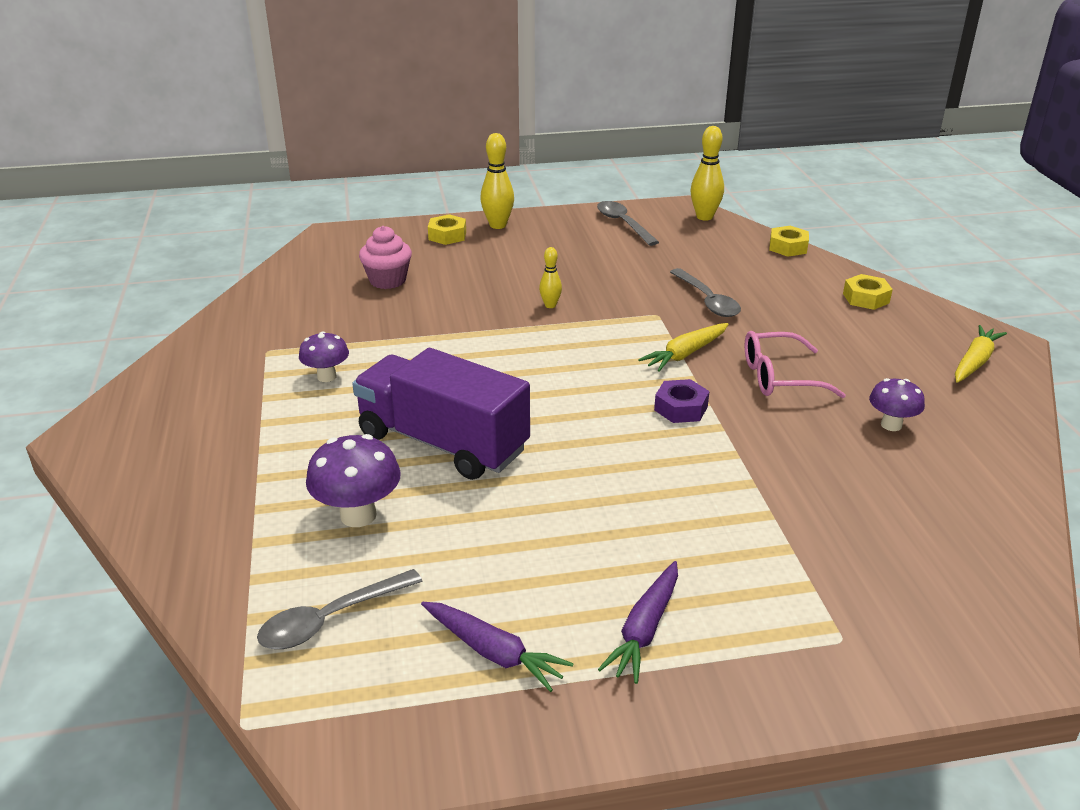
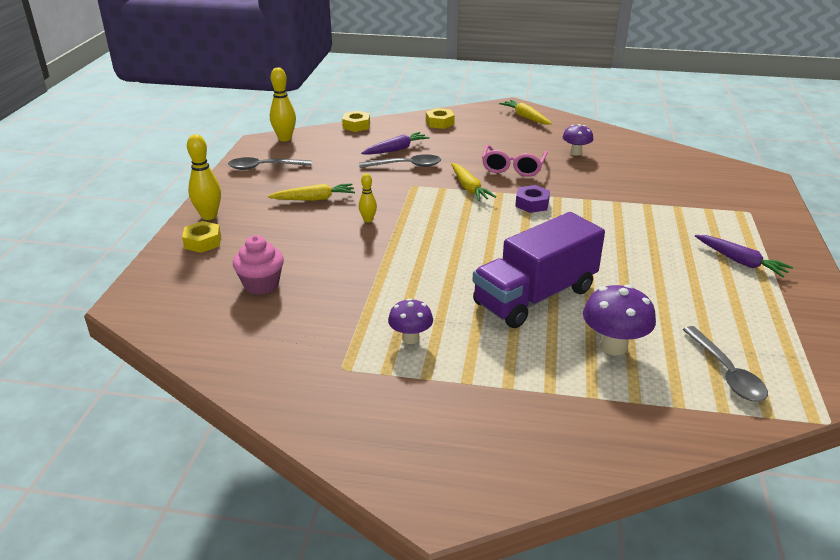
camera: 70 degrees left, 0 degrees up
purple carrot [421,602,574,692] -> purple carrot moved to [361,132,430,155]
none -> yellow carrot [268,183,355,201]

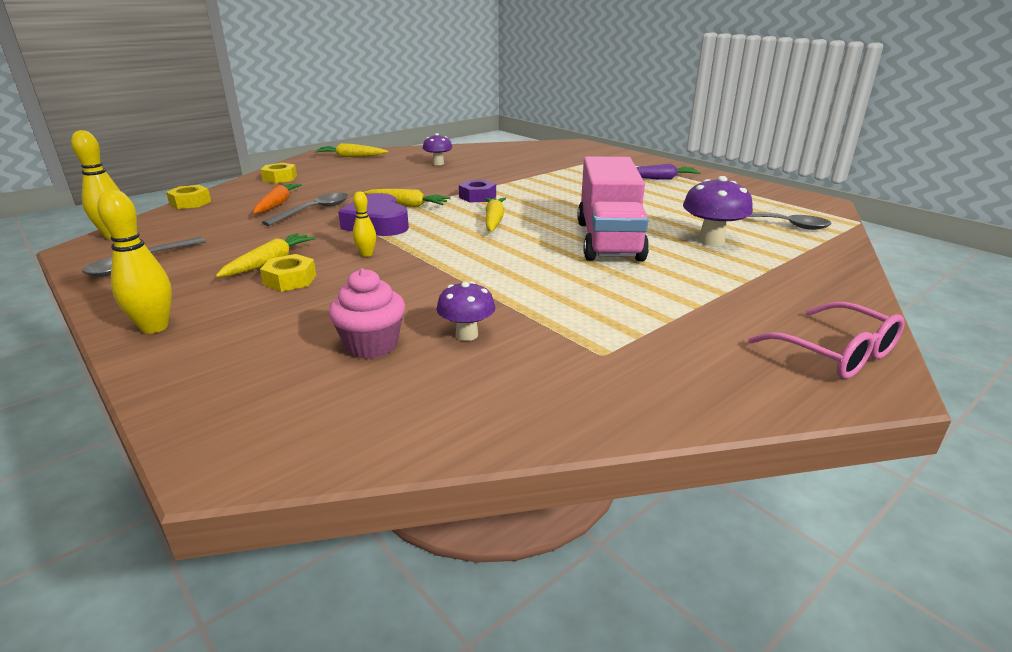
camera: 50 degrees left, 5 degrees down
yellow nut [182,221,221,253] -> yellow nut moved to [260,254,316,292]
purple carrot [361,132,430,155] -> orange carrot [253,184,302,214]
purple mushroom [388,298,433,344] -> purple mushroom moved to [437,281,495,341]
purple truck [472,212,605,328] -> pink truck [577,156,649,262]
pink glasses [482,145,548,177] -> pink glasses moved to [748,302,905,379]
none -> purple heart [338,193,409,236]
none -> yellow carrot [484,197,506,232]

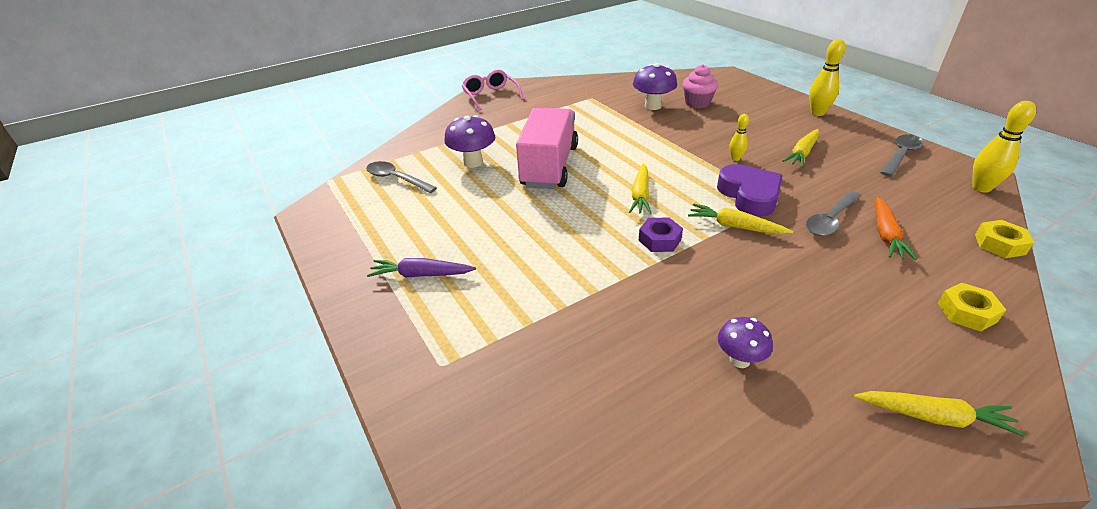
camera: 170 degrees left, 10 degrees up
yellow nut [260,254,316,292] -> none
purple mushroom [437,281,495,341] -> purple mushroom [633,63,677,110], size x1.55

